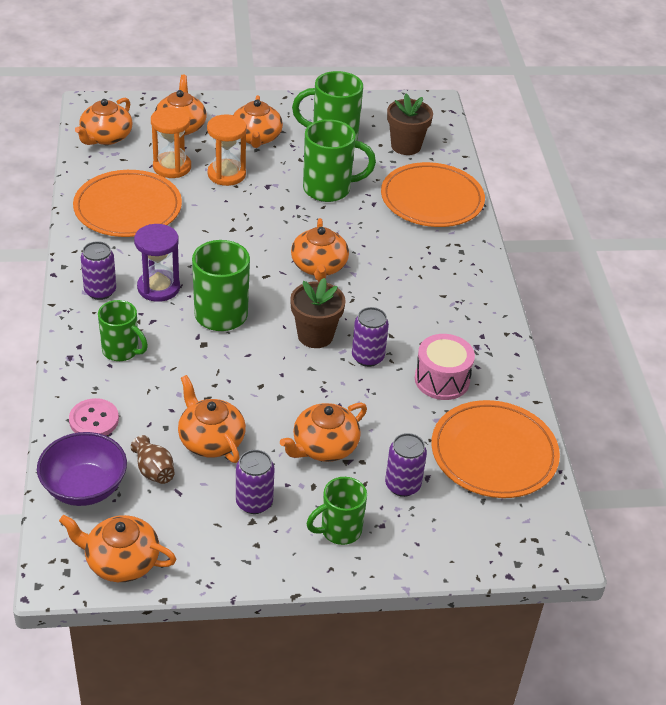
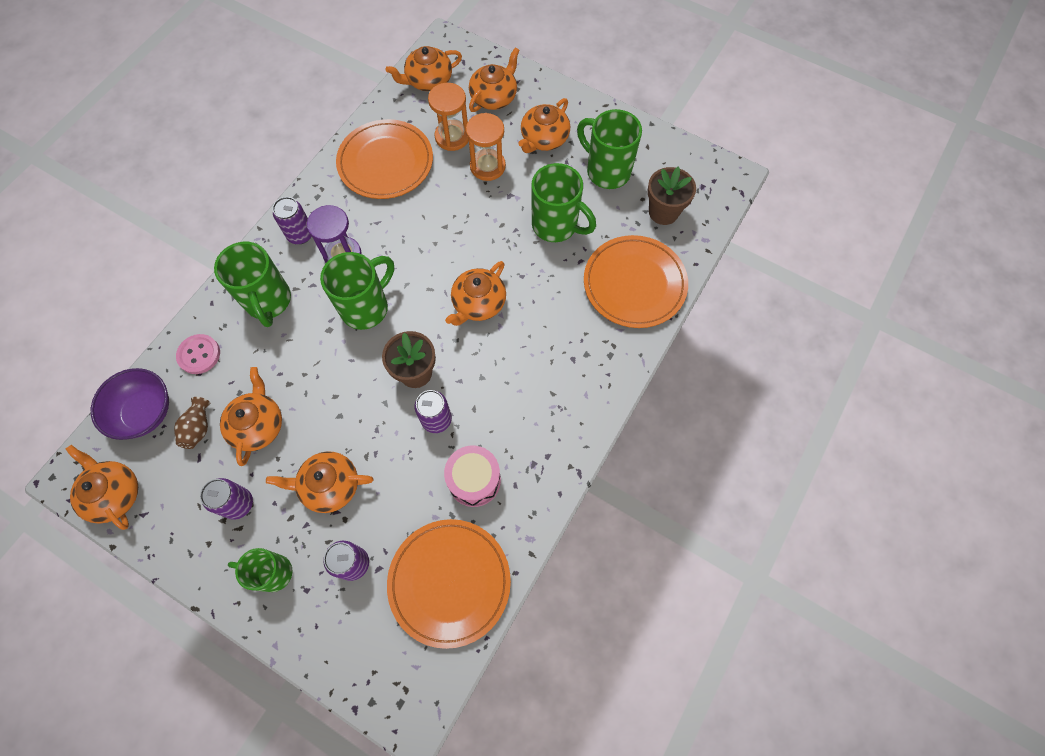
camera: 40 degrees right, 25 degrees up
green mug [98,300,148,361] -> green mug [214,242,291,327], size x1.53

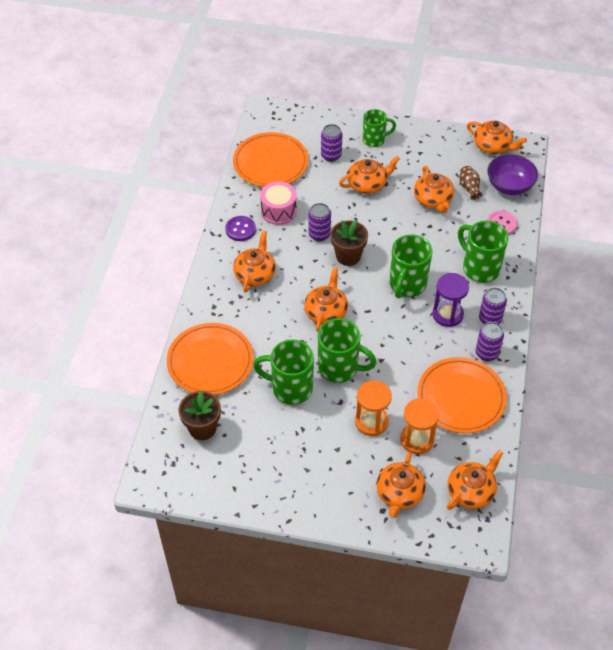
camera: 160 degrees right, 15 degrees down
purple can [200,478,253,520] -> purple can moved to [476,322,504,361]
orange teapot [518,98,570,153] -> orange teapot moved to [233,231,276,293]
green mug [577,109,642,189] -> green mug moved to [318,318,377,383]
none -> purple button [225,216,256,241]

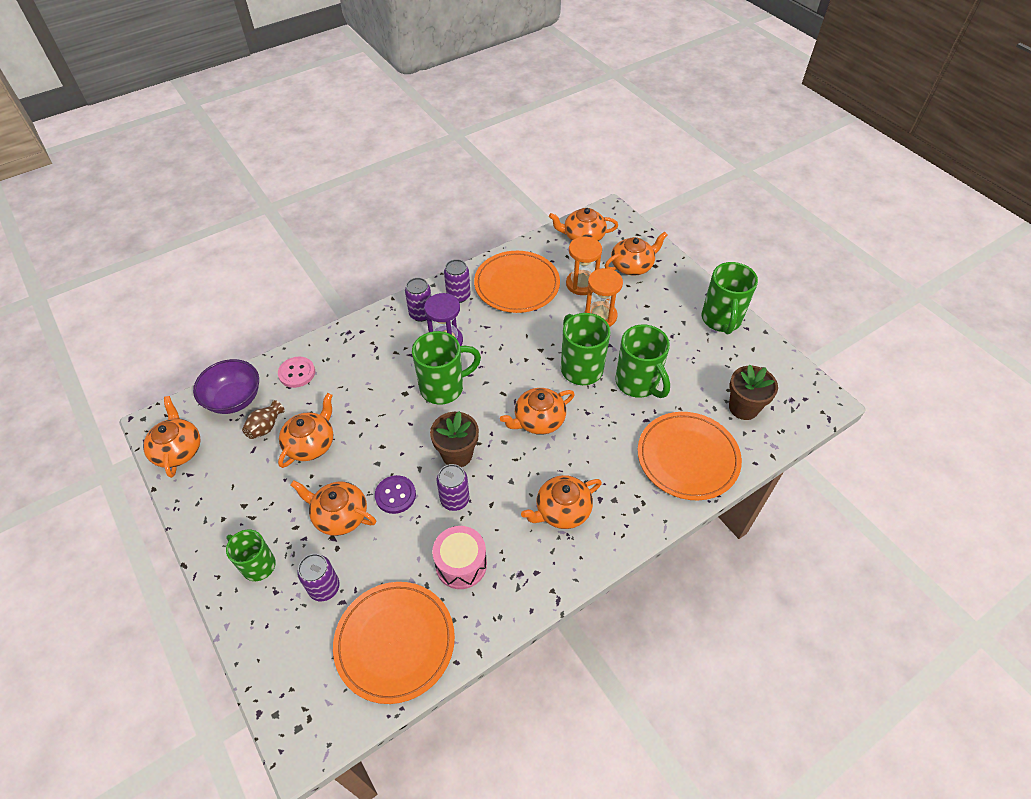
camera: 135 degrees left, 0 degrees up
purple button [225,216,256,241] -> purple button moved to [375,475,416,514]
green mug [458,221,509,283] -> green mug moved to [701,262,758,334]

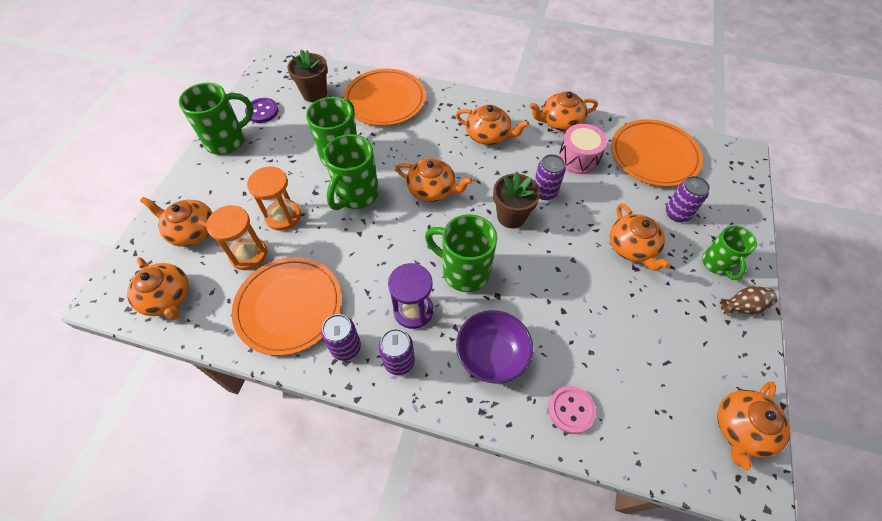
camera: 130 degrees left, 5 degrees up
purple bowl [193,359,259,414] -> purple bowl moved to [456,310,533,384]
brown vase [242,400,285,439] -> brown vase moved to [720,286,777,316]
orange teapot [278,393,333,468] -> orange teapot moved to [529,91,598,131]
purple button [375,475,416,514] -> purple button moved to [245,98,278,123]

